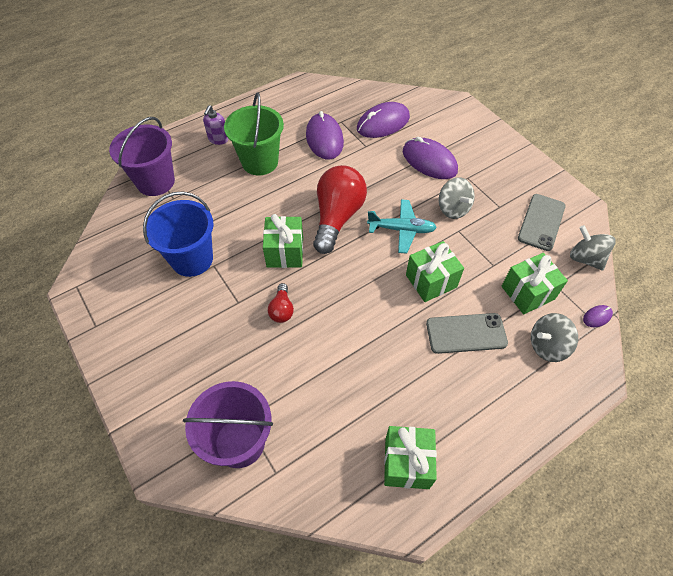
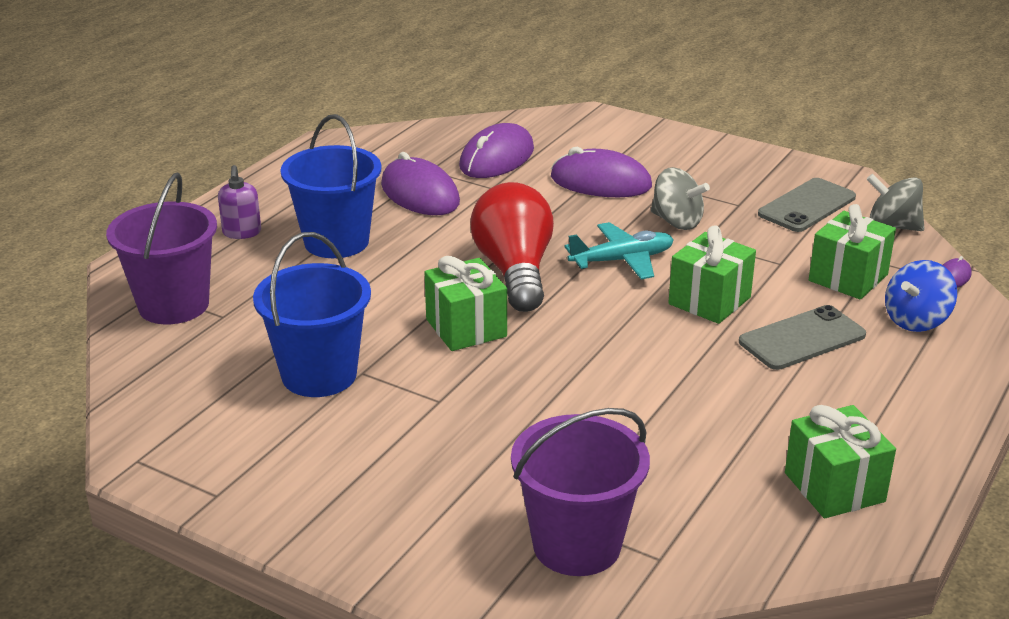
camera: 25 degrees left, 25 degrees down
green bucket [224,92,284,175] -> blue bucket [280,114,381,258]
red light bulb [268,283,294,323] -> none
grey phone [518,194,566,251] -> grey phone turned 45 degrees clockwise [758,178,856,232]
grey spinning top [531,313,578,362] -> blue spinning top [885,260,957,332]

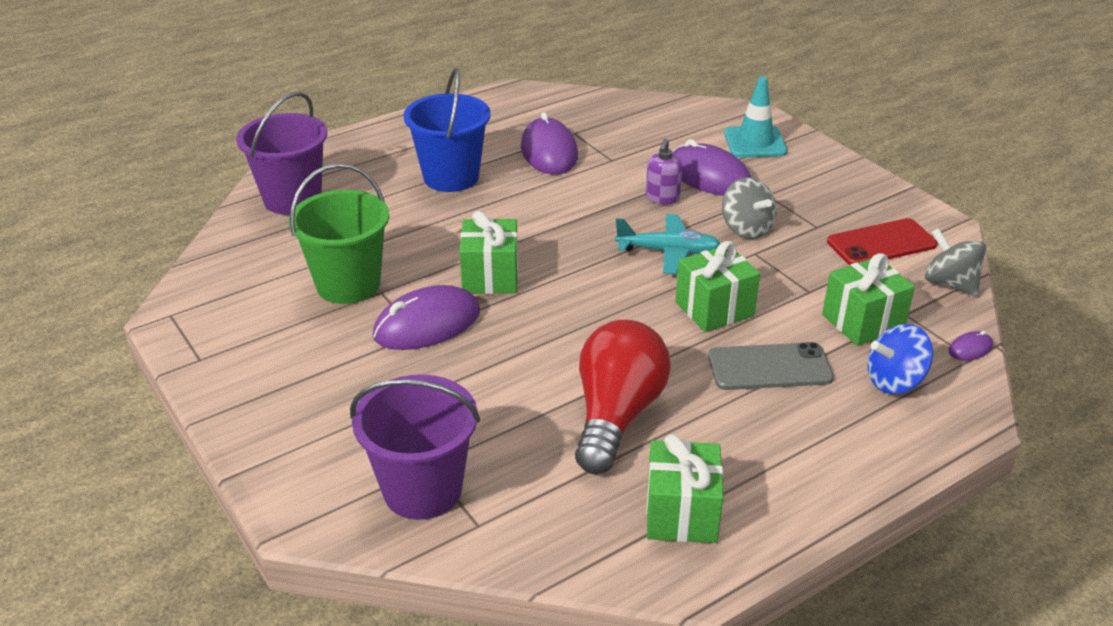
camera: 25 degrees right, 5 degrees up
purple soap dispenser [218,165,261,239] -> purple soap dispenser moved to [646,139,682,204]
blue bucket [253,232,371,397] -> green bucket [288,163,389,304]
purple mouse [459,123,534,178] -> purple mouse moved to [373,285,480,350]
red light bulb [470,182,554,312] -> red light bulb moved to [575,320,671,474]
grey phone [758,178,856,232] -> red phone [827,218,937,265]
none -> turquoise traffic cone [724,76,787,157]

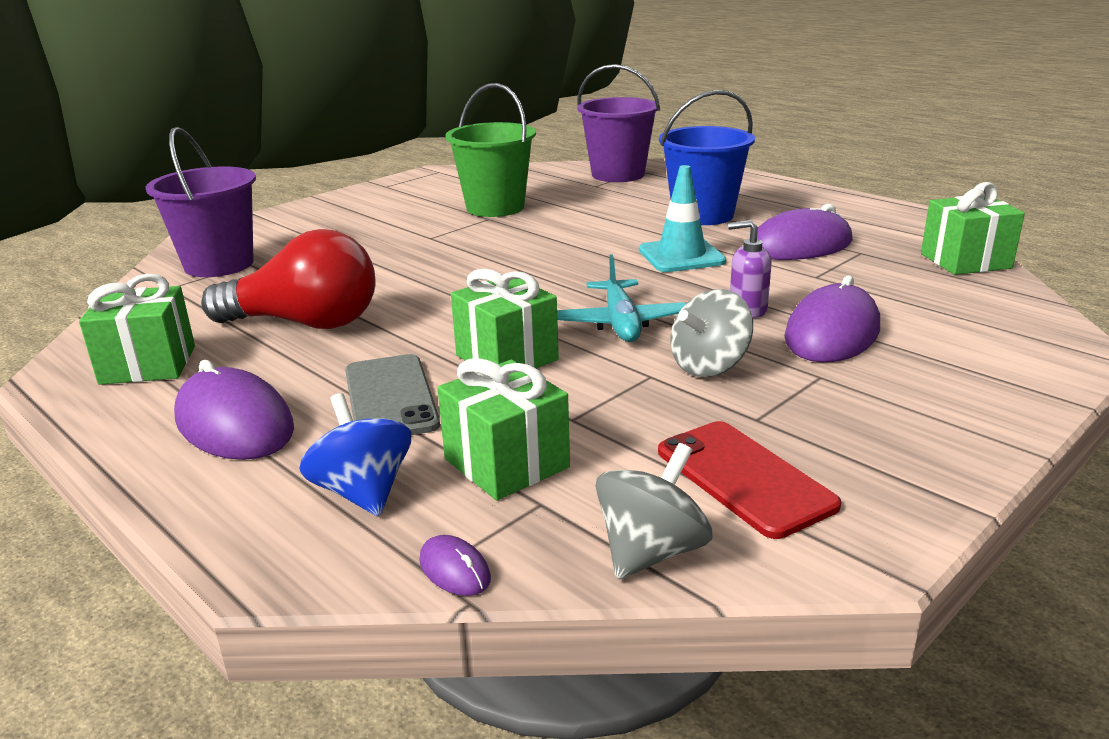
camera: 80 degrees right, 10 degrees down
purple mouse [373,285,480,350] -> purple mouse moved to [174,360,294,460]
green gift [460,211,518,294] -> green gift moved to [921,182,1025,275]
turquoise traffic cone [724,76,787,157] -> turquoise traffic cone moved to [639,165,726,272]

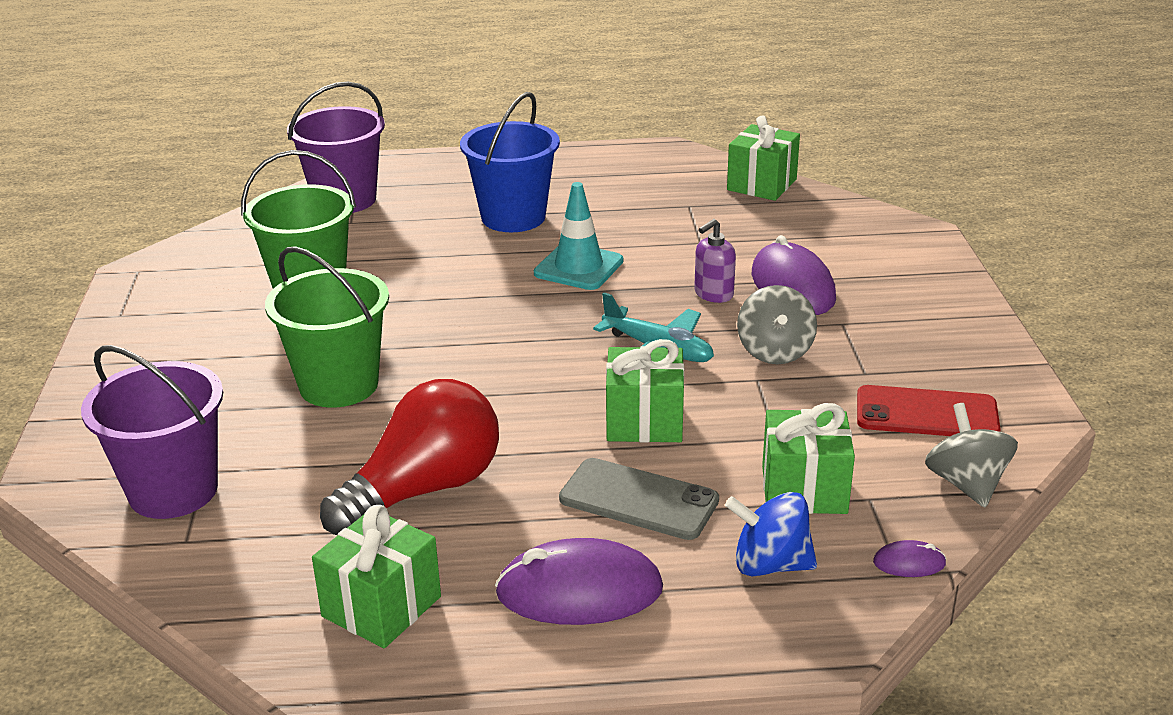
camera: 50 degrees left, 5 degrees up
purple mouse [757,204,853,260] -> none
none -> green bucket [265,246,389,408]

